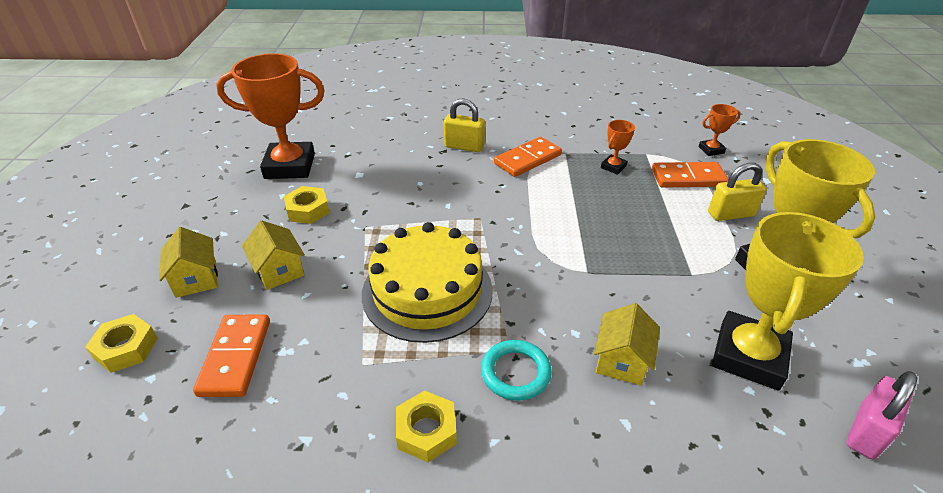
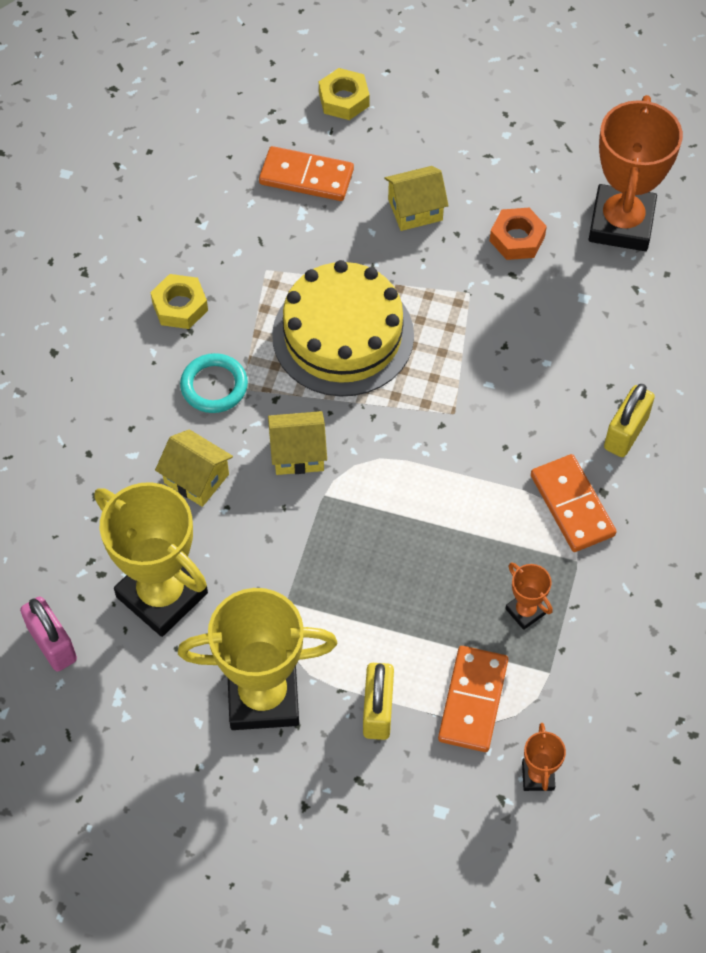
camera: 105 degrees right, 20 degrees up
yellow house [159,227,218,298] -> yellow house moved to [268,411,327,475]
yellow nut [284,186,330,224] -> orange nut [490,208,547,260]

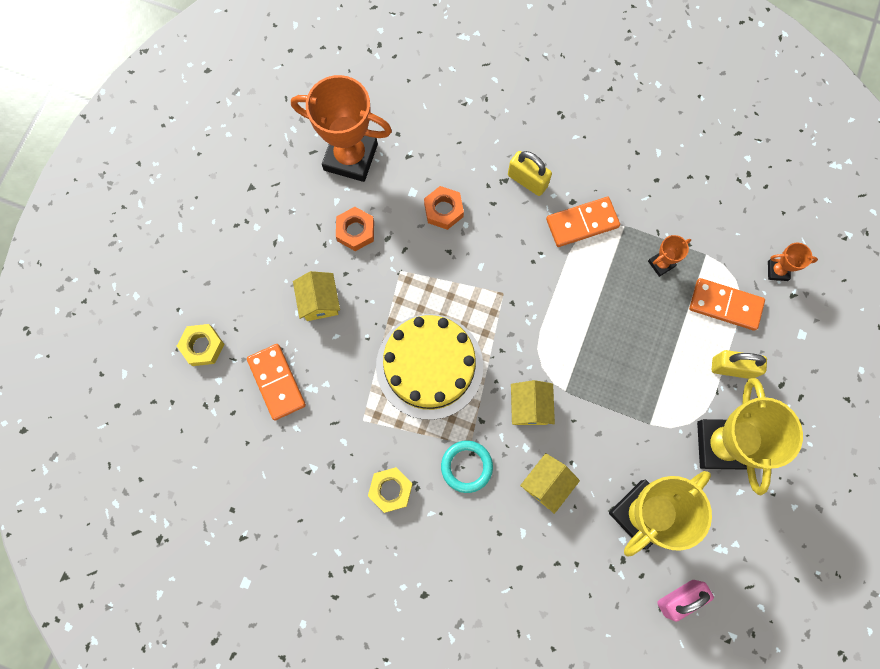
camera: 85 degrees left, 15 degrees up
orange domino [259,146,354,201] -> orange domino turned 45 degrees counterclockwise [247,344,306,420]
none -> orange nut [424,186,464,230]

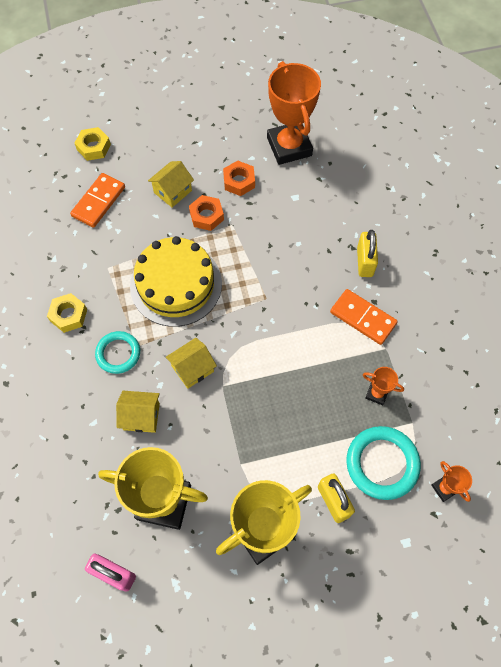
camera: 55 degrees right, 10 degrees down
orange nut [424,186,464,230] -> orange nut moved to [189,195,224,231]
orange domino [689,278,765,331] -> turquoise ring [346,426,421,500]

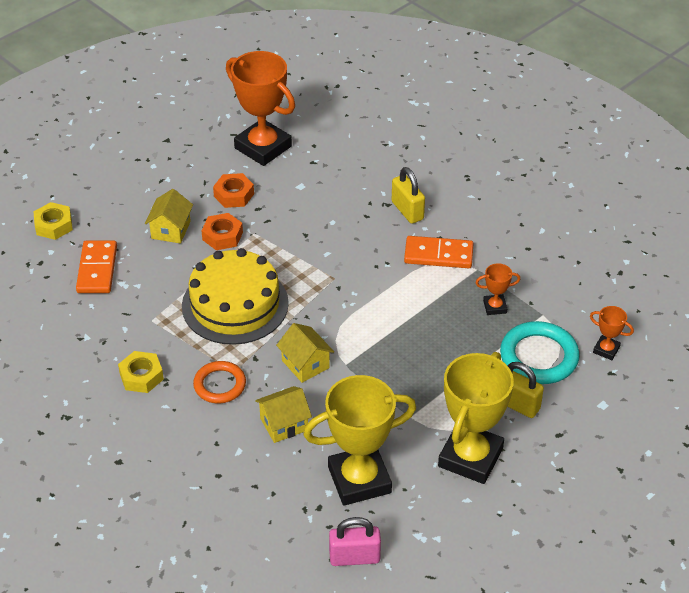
camera: 30 degrees left, 20 degrees down
turquoise ring [95,331,140,374] -> orange ring [193,361,246,403]
yellow house [166,338,217,389] -> yellow house turned 60 degrees counterclockwise [276,323,334,383]

